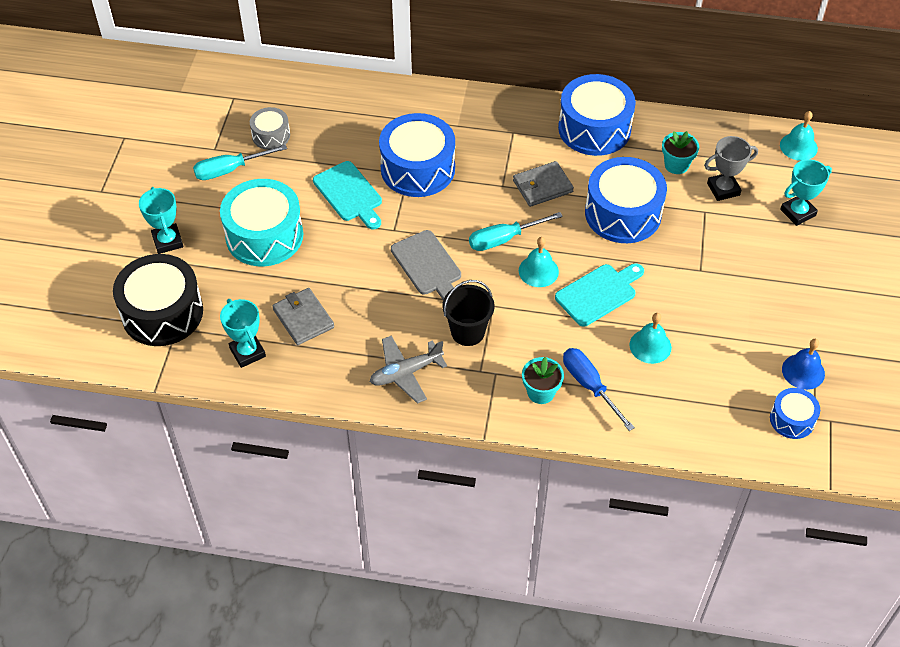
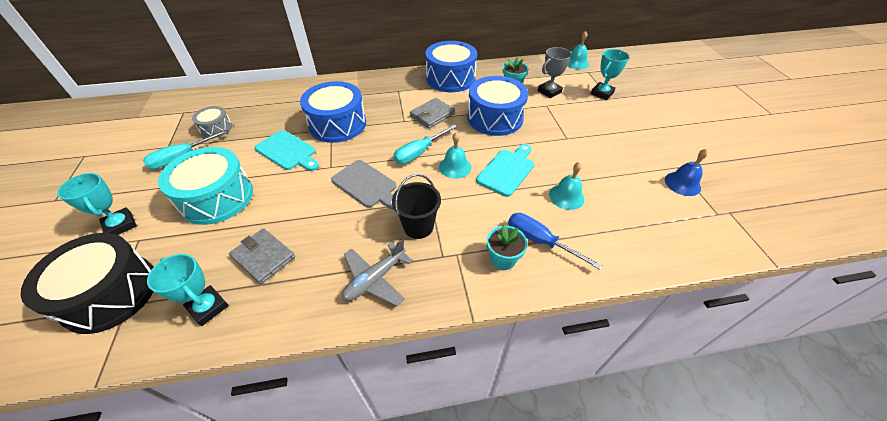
camera: 20 degrees left, 5 degrees down
blue drum [770,388,820,439] -> none

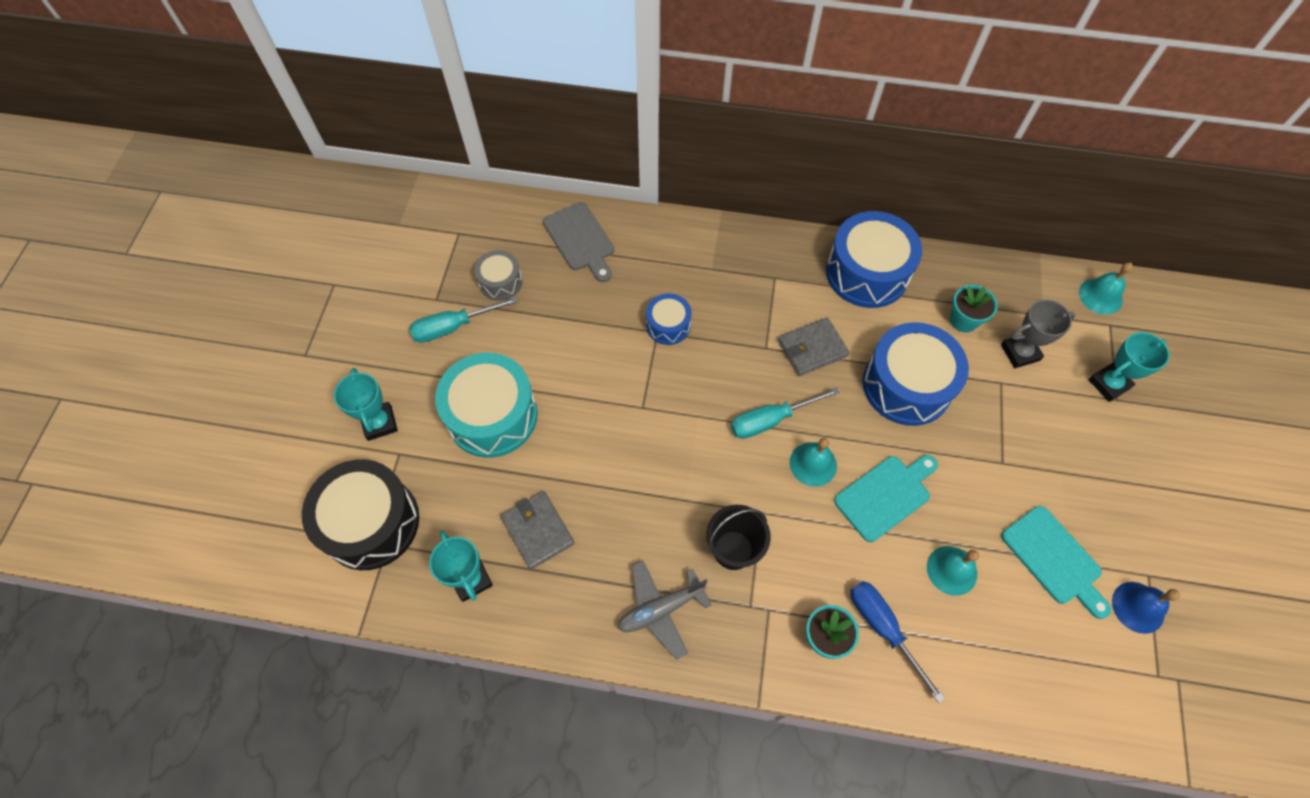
camera: 20 degrees right, 15 degrees up
turquoise cutting board [255,130,319,171] -> turquoise cutting board moved to [1001,506,1111,619]
blue drum [300,81,366,143] -> blue drum [646,293,692,345], size x0.52
grey cutting board [331,160,397,210] -> grey cutting board moved to [543,202,614,282]

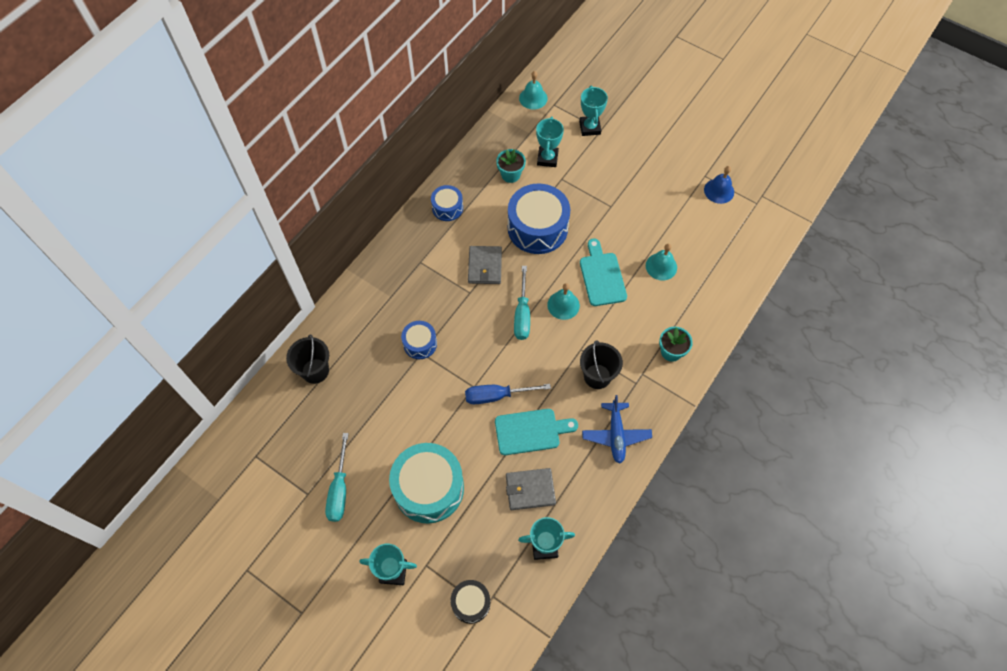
camera: 65 degrees left, 0 degrees up
black drum [302,459,419,570] -> black drum [450,580,490,624], size x0.52
grey drum [474,250,522,300] -> none
grey cutting board [543,202,614,282] -> black bucket [286,334,329,384]
grey plane [618,560,711,660] -> blue plane [582,395,652,464]
blue drum [826,211,922,308] -> blue drum [431,185,463,221], size x0.52
blue screwdriver [850,581,945,703] -> blue screwdriver moved to [465,384,551,404]
grey trophy [1001,300,1075,368] -> turquoise trophy [536,116,564,167]
turquoise cutting board [1001,506,1111,619] -> turquoise cutting board moved to [495,409,578,455]

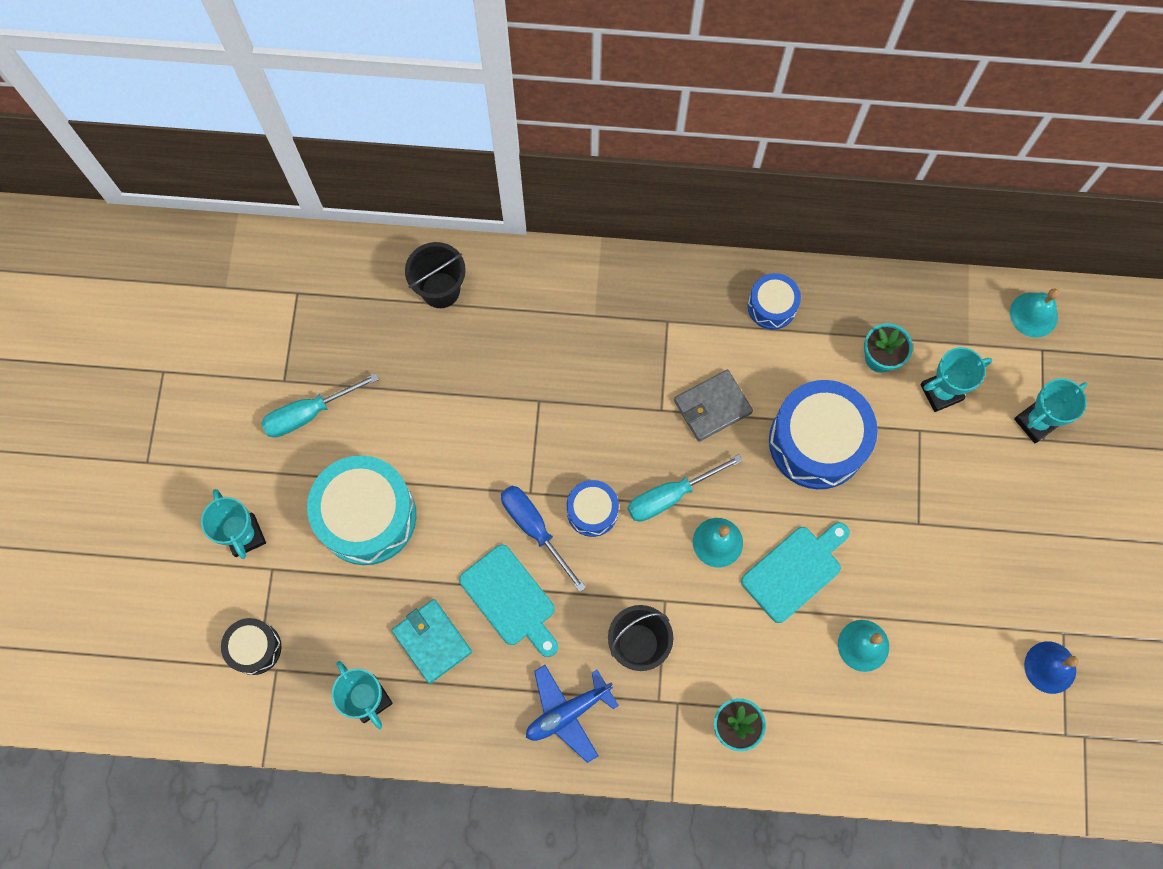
camera: 60 degrees right, 10 degrees up
blue drum [401,321,437,359] -> blue drum moved to [567,480,619,537]
grey wallet [506,468,556,510] -> turquoise wallet [391,599,472,684]

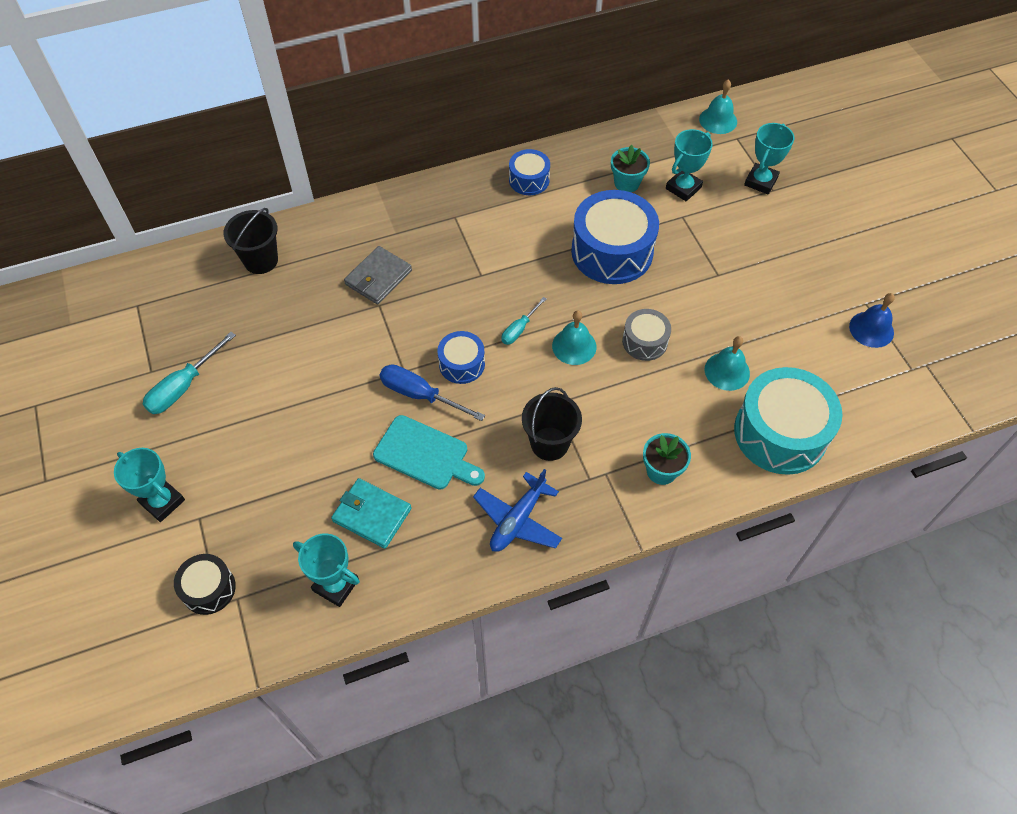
camera: 25 degrees left, 15 degrees down
turquoise drum [307,455,416,565] -> turquoise drum moved to [734,367,842,475]
turquoise screwdriver [627,454,743,522] -> turquoise screwdriver [501,297,547,345], size x0.62
grey wallet [674,369,753,442] -> grey wallet moved to [344,246,412,304]
turquoise cutting board [741,522,850,623] -> grey drum [622,309,671,361]

